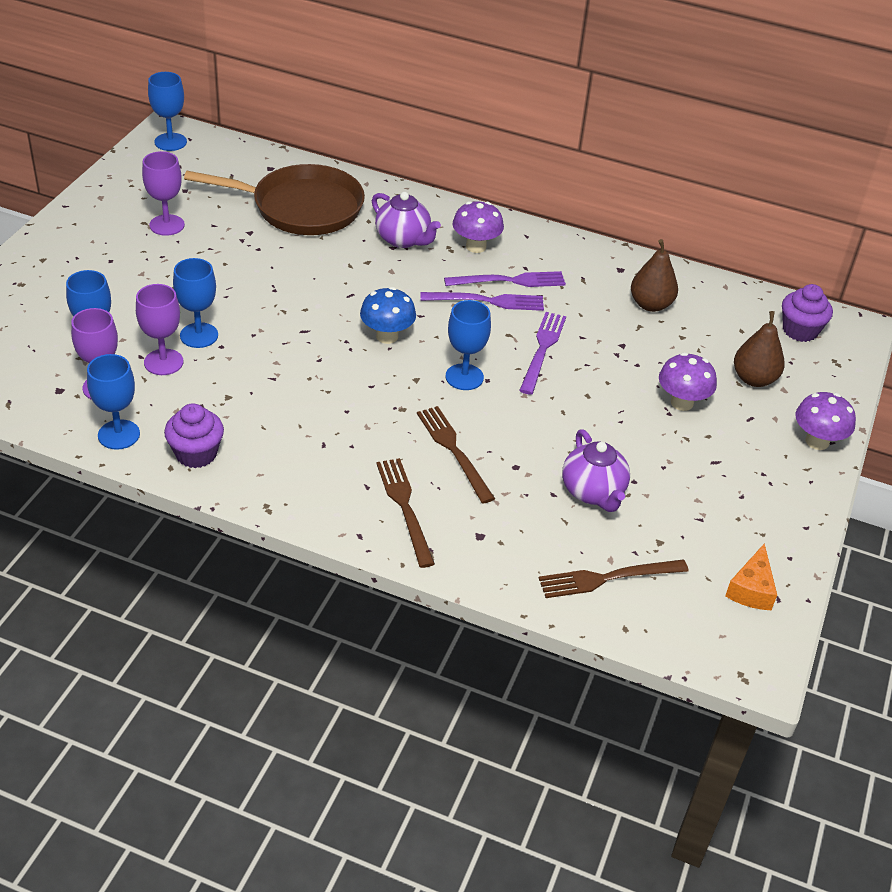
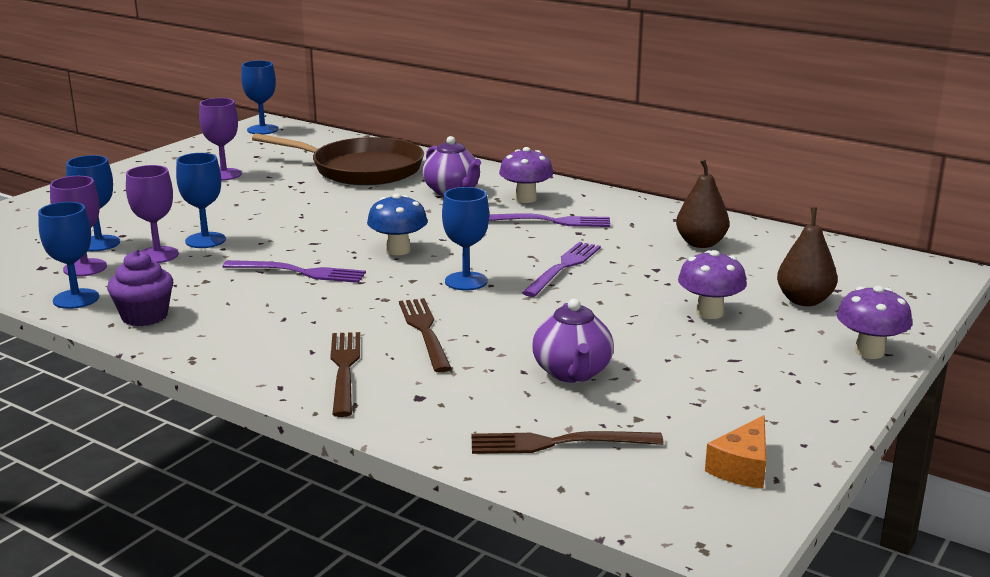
camera: 15 degrees right, 20 degrees down
purple fork [420,292,544,311] -> purple fork moved to [222,260,366,283]
purple cupcake [782,284,833,342] -> none

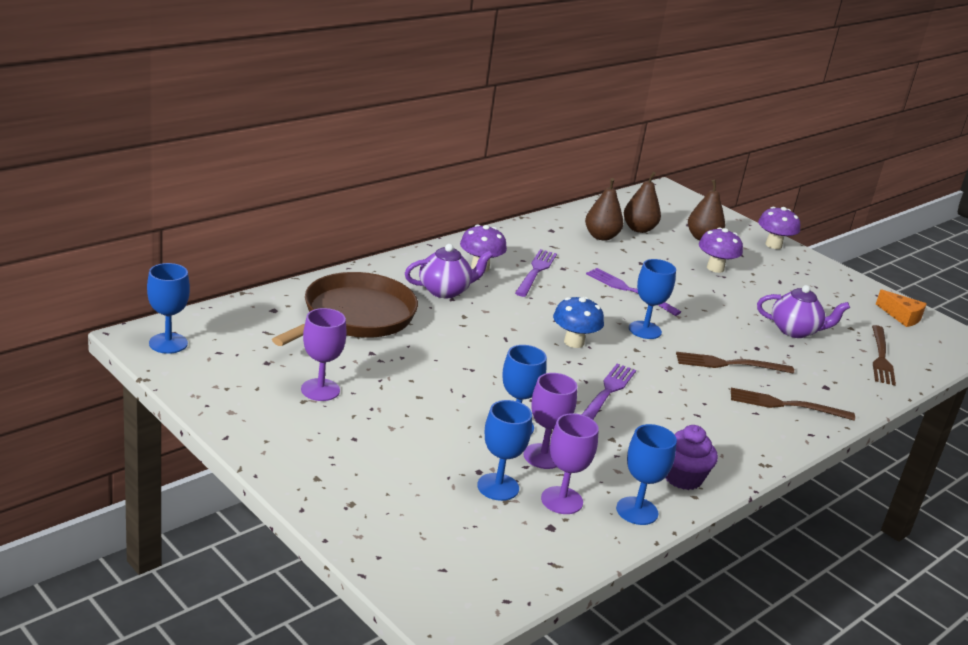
camera: 80 degrees left, 5 degrees up
none -> brown pear [624,172,661,233]

